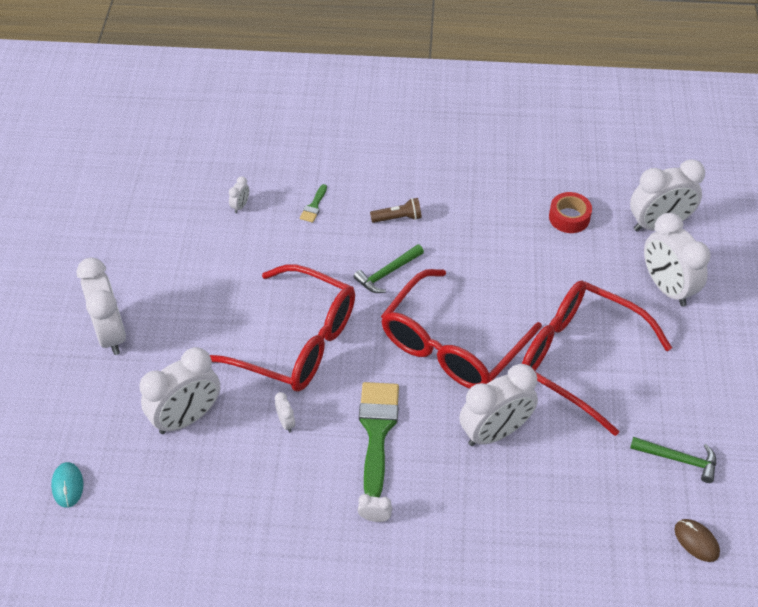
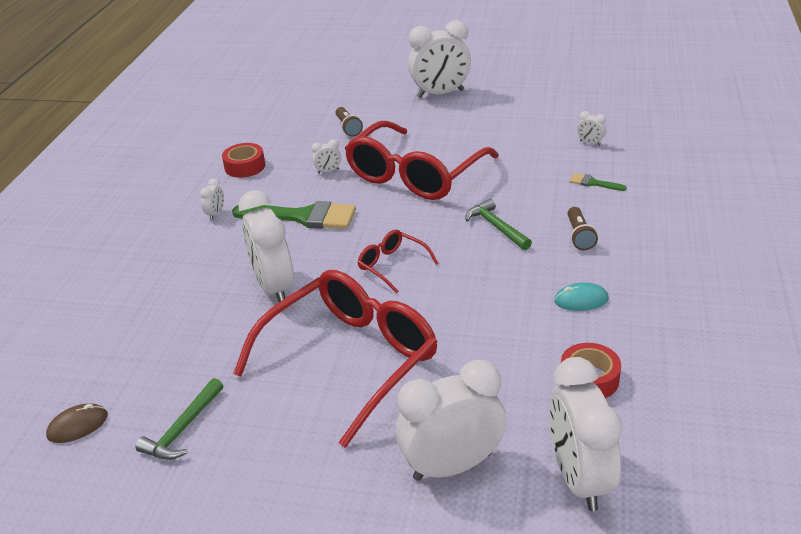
camera: 100 degrees right, 15 degrees down
turquoise mouse [51,462,83,508] -> turquoise mouse moved to [554,282,609,311]
white clock [140,347,220,434] -> brown flashlight [335,107,363,137]
red glasses [381,269,542,389] -> red glasses [357,230,439,294], size x0.45
none -> red tape [222,143,266,178]

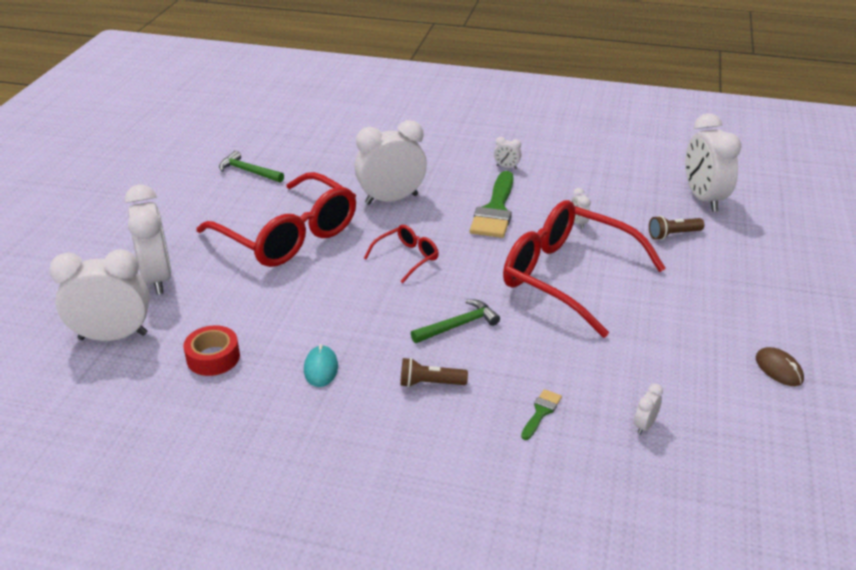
camera: 90 degrees right, 0 degrees up
brown mouse [46,404,108,443] -> brown mouse moved to [756,347,804,386]
red tape [222,143,266,178] -> none
white clock [408,20,471,98] -> white clock moved to [685,113,741,212]

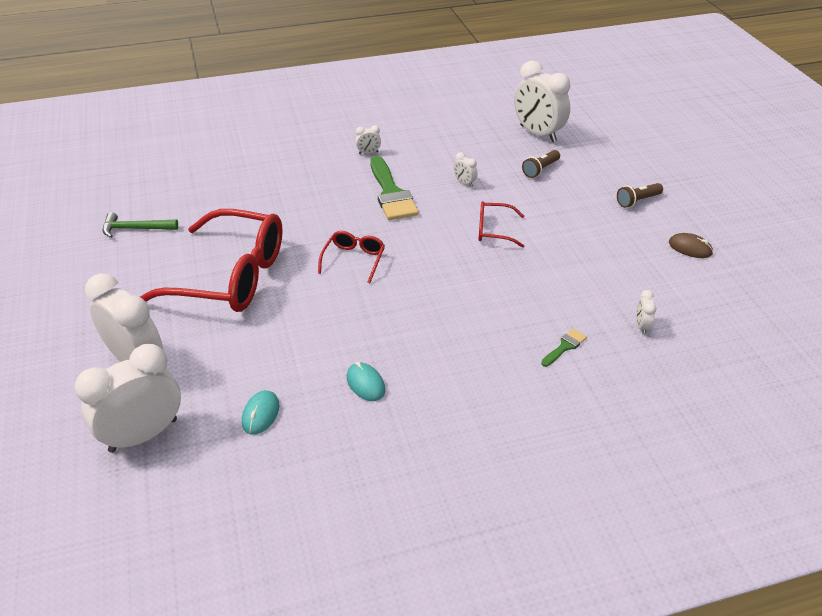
camera: 30 degrees left, 5 degrees up
red tape [183,325,240,376] -> turquoise mouse [242,390,279,435]
white clock [355,120,427,205] -> none
brown flashlight [400,358,468,387] -> brown flashlight moved to [617,183,663,208]
green hammer [411,300,500,343] -> none
red glasses [503,200,666,338] -> red glasses [479,201,525,248], size x0.45
green brush [521,389,562,440] -> green brush turned 45 degrees clockwise [541,328,587,367]

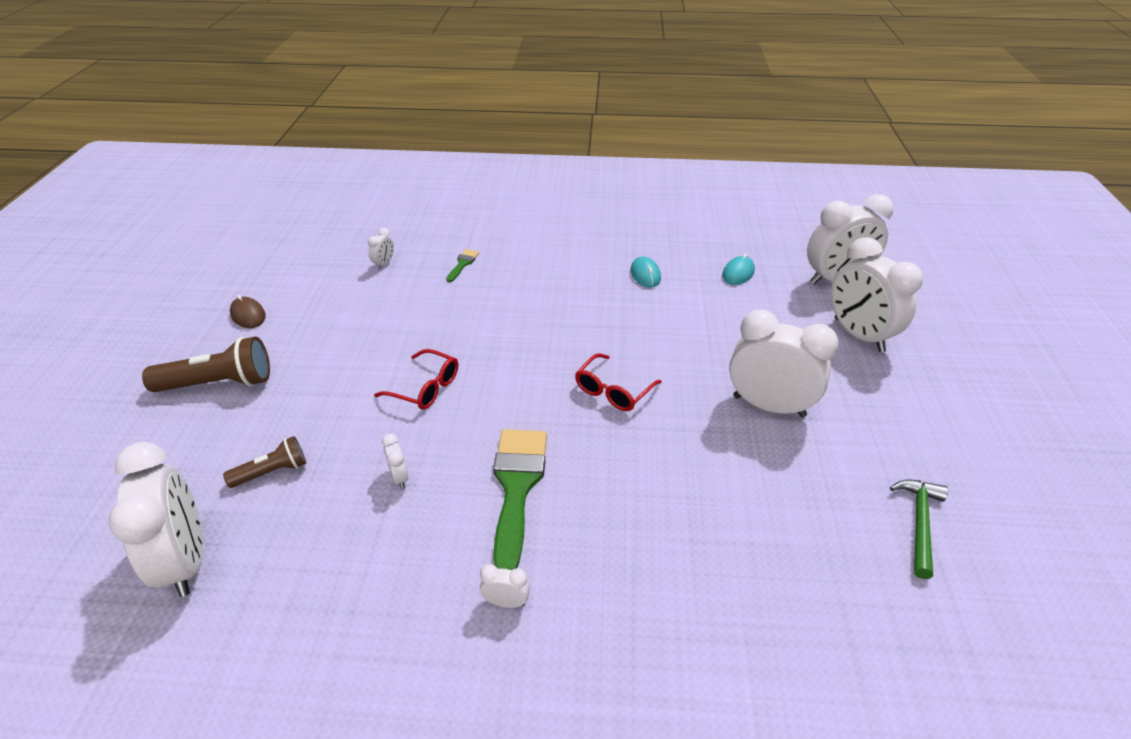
camera: 160 degrees left, 0 degrees up
green hammer [103,212,178,238] -> green hammer turned 90 degrees counterclockwise [890,479,948,579]
red glasses [140,209,283,312] -> white clock [729,310,839,417]
green brush [541,328,587,367] -> green brush turned 135 degrees clockwise [446,249,479,282]
brown flashlight [617,183,663,208] -> brown flashlight [142,337,270,392], size x1.70

